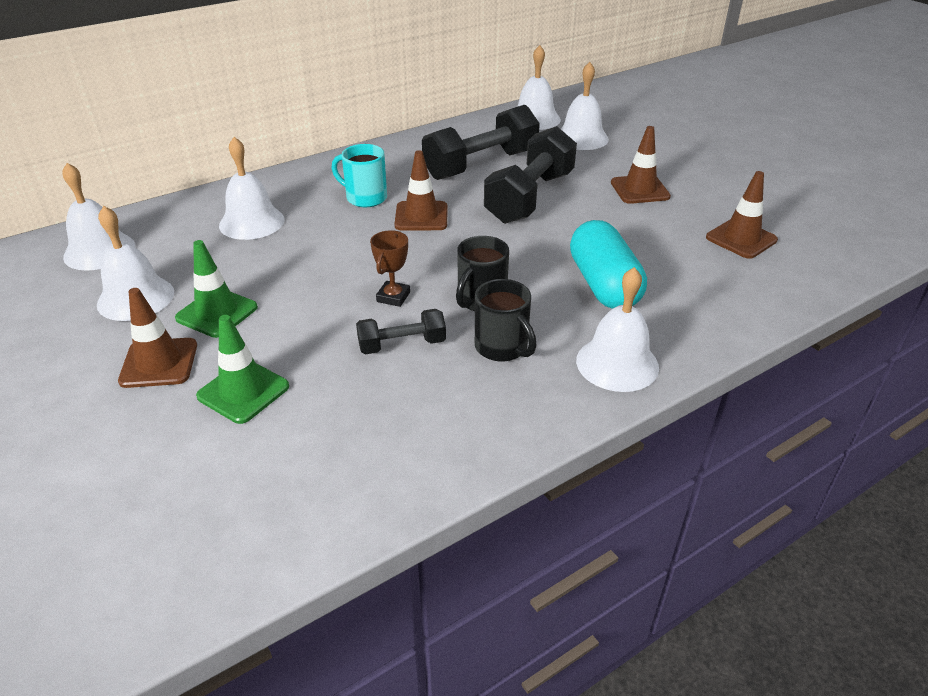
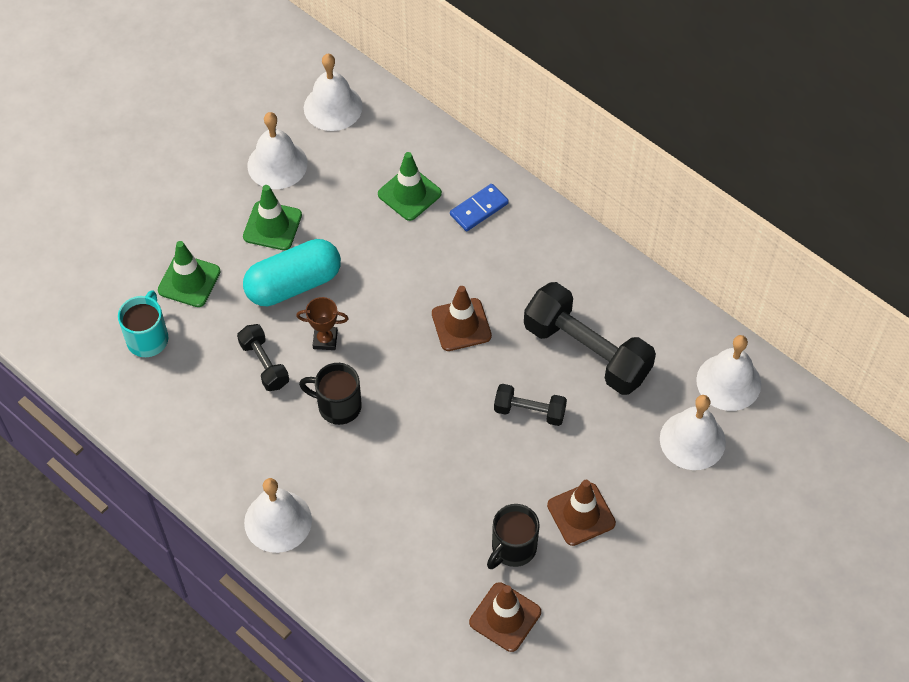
camera: 75 degrees right, 20 degrees up
brown traffic cone [118,288,197,388] -> none
white bell [219,137,285,240] -> green traffic cone [378,152,442,221]
turquoise mug [332,144,387,208] -> turquoise mug moved to [118,290,168,357]
black mug [475,279,537,362] -> black mug moved to [487,504,540,569]
black dumbbell [484,126,577,224] -> black dumbbell [494,384,567,426], size x0.52
turquoise capsule [570,220,647,309] -> turquoise capsule moved to [243,239,341,306]
none -> blue domino [450,184,509,231]

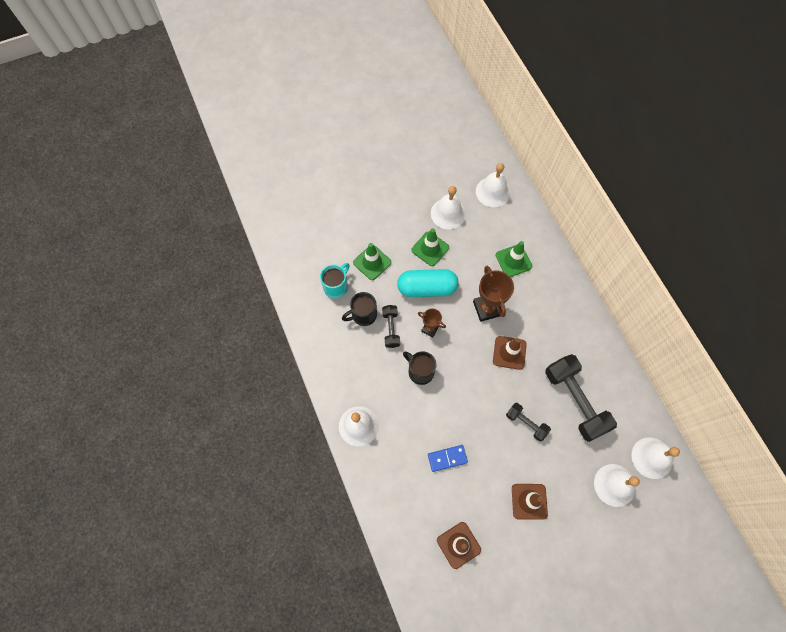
camera: 25 degrees right, 10 degrees up
blue domino [450,184,509,231] -> blue domino moved to [428,445,468,472]
black mug [487,504,540,569] -> black mug moved to [342,292,377,326]
none -> brown trophy [473,266,514,322]

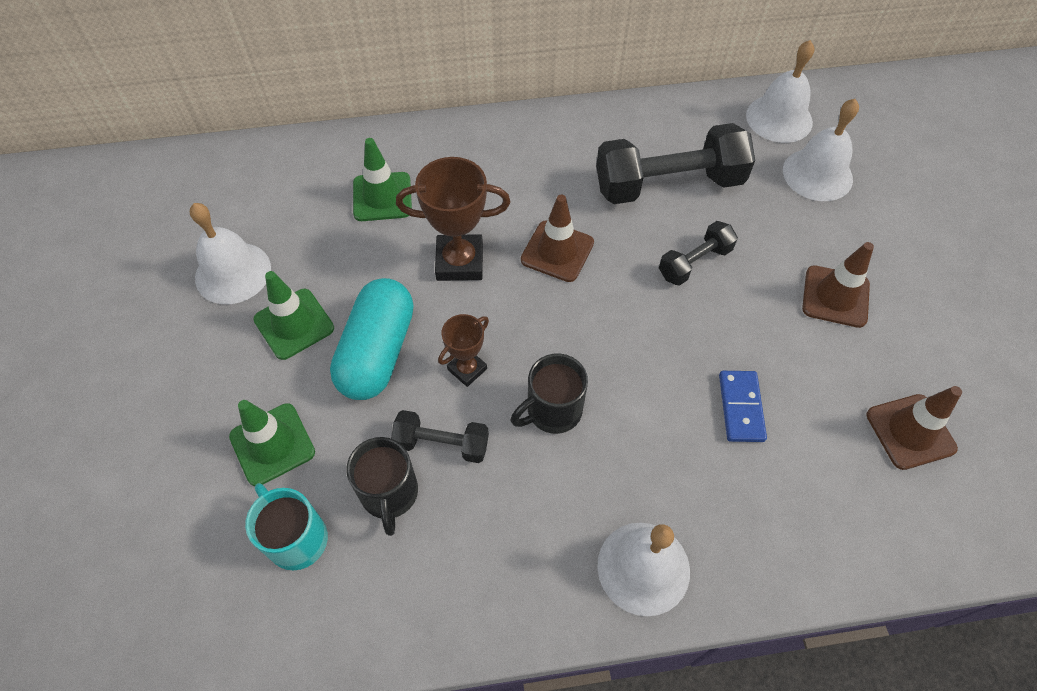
camera: 75 degrees left, 10 degrees down
white bell [476,163,510,207] -> none

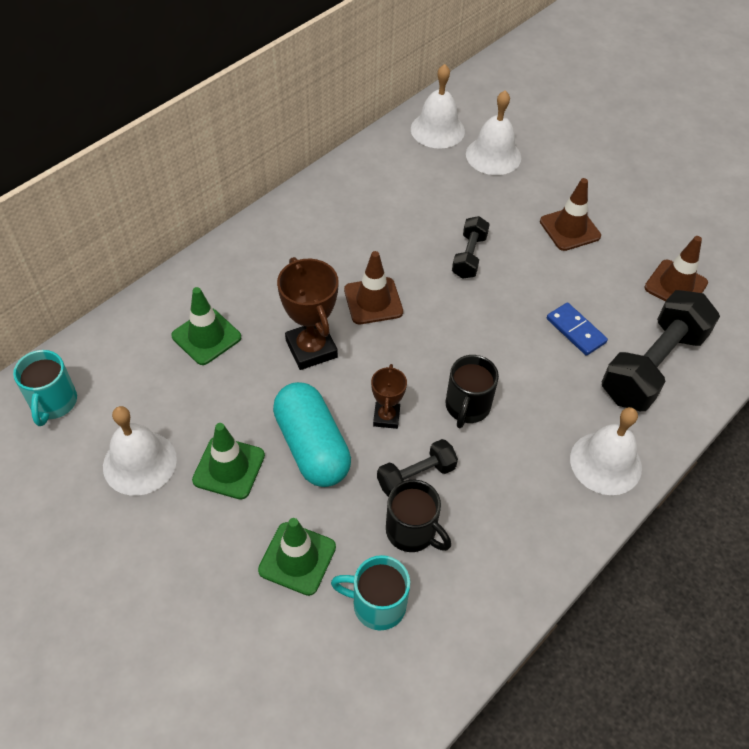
camera: 40 degrees left, 5 degrees down
brown trophy [396,157,510,281] -> brown trophy turned 75 degrees counterclockwise [277,257,339,370]
black dumbbell [596,123,755,204] -> black dumbbell moved to [602,290,720,411]
none -> turquoise mug [13,350,77,426]

